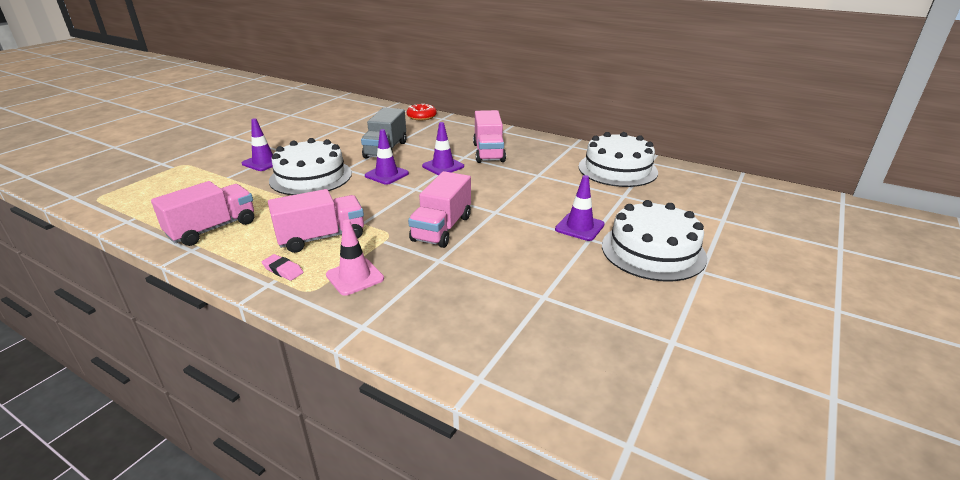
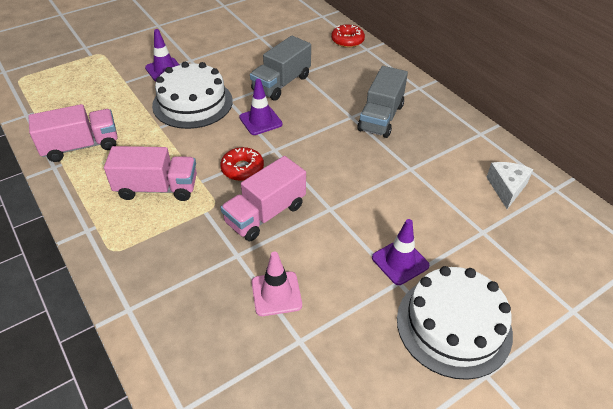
camera: 25 degrees right, 15 degrees up
pink eraser [262,254,303,281] -> none
pink traffic cone [326,220,384,296] -> pink traffic cone moved to [252,251,302,316]
purple traffic cone [422,122,464,175] -> none
pink truck [473,110,506,163] -> grey truck [357,66,408,138]
white cake [579,132,658,187] -> white cheese [487,162,533,209]
none -> red donut [220,147,264,181]

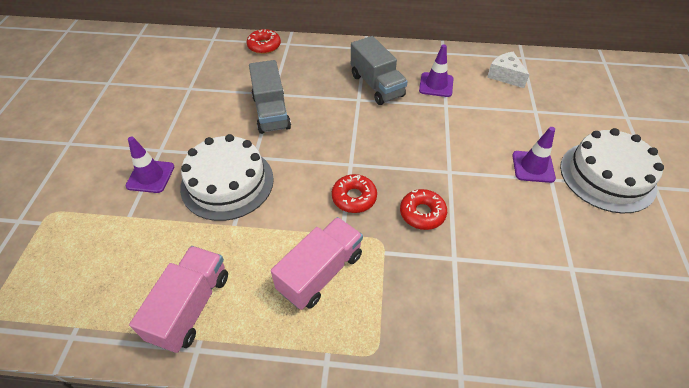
camera: 50 degrees left, 5 degrees up
pink truck [221,156,306,241] -> red donut [400,189,447,230]
purple traffic cone [239,79,283,135] -> purple traffic cone moved to [419,44,454,97]
pink traffic cone [252,251,302,316] -> none

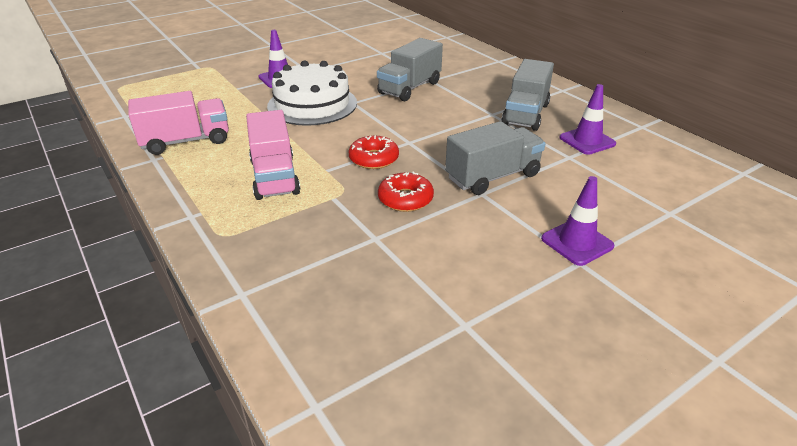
camera: 50 degrees right, 15 degrees down
red donut [246,29,281,54] -> none
pink truck [271,217,363,310] -> pink truck turned 75 degrees clockwise [246,110,300,200]
white cheese [487,52,530,88] -> none
white cake [560,128,664,213] -> none
none -> grey truck [445,121,545,195]

